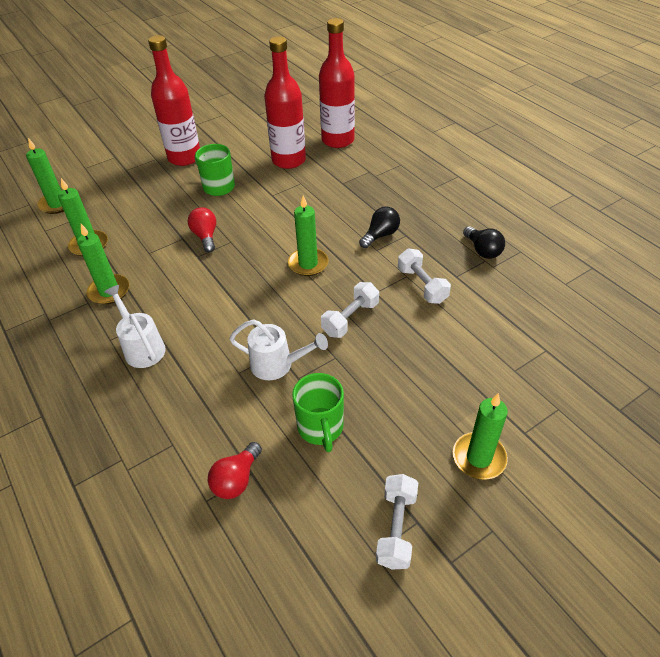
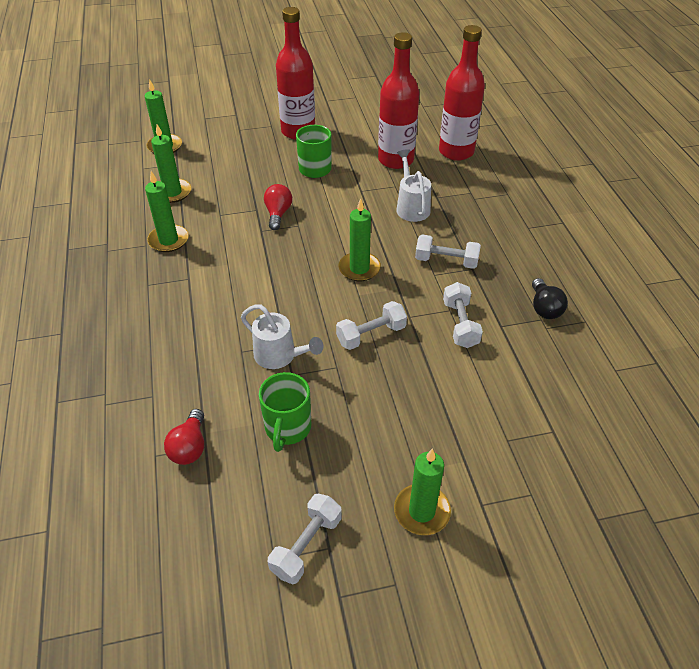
camera: 20 degrees right, 0 degrees up
white watering can [104,285,166,368] -> white watering can moved to [396,149,431,222]
red light bulb [208,442,262,499] -> red light bulb turned 45 degrees counterclockwise [164,409,204,465]
black light bulb [359,206,400,248] -> white dumbbell [415,234,481,269]

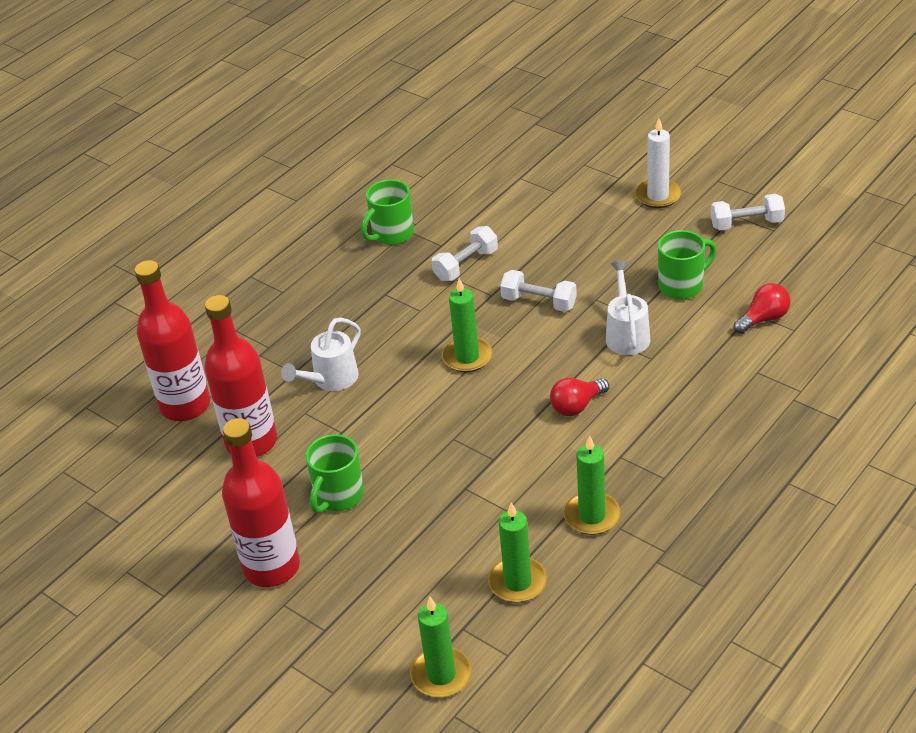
camera: 125 degrees left, 5 degrees down
red light bulb [264,184,292,230] -> red light bulb moved to [550,378,609,416]
green candle [394,449,451,535] -> white candle [635,118,681,208]
white dumbbell [415,234,481,269] -> none
black light bulb [532,278,568,319] -> green mug [361,179,414,245]

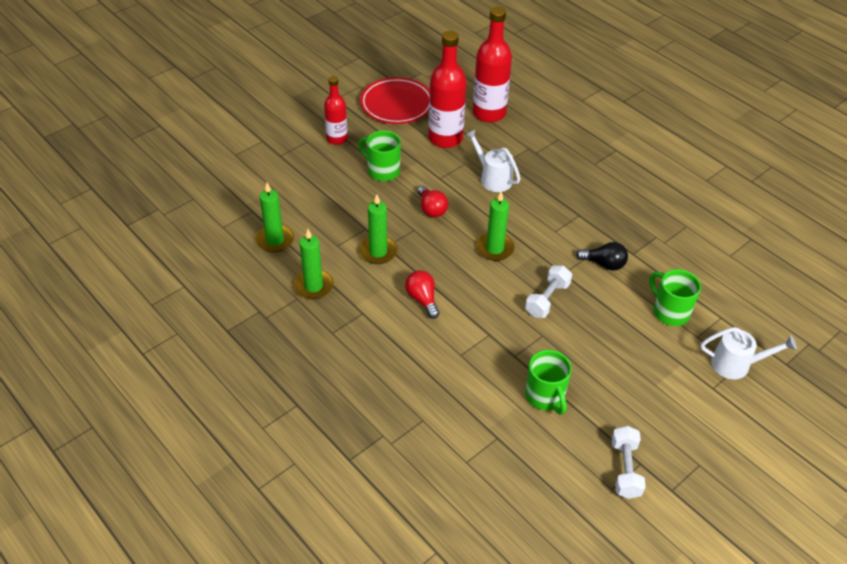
camera: 95 degrees right, 5 degrees up
red bottle [222,418,300,587] -> red bottle [324,76,348,145], size x0.61
green mug [361,179,414,245] -> green mug moved to [649,269,701,326]
green candle [410,597,472,697] -> green candle moved to [359,194,398,264]
white dumbbell [432,226,498,281] -> black light bulb [576,242,628,270]
white watering can [606,261,650,355] -> white watering can moved to [701,327,797,379]
white candle [635,118,681,208] -> none
red light bulb [734,283,791,334] -> red light bulb moved to [418,186,448,218]
none -> red plate [360,77,430,124]

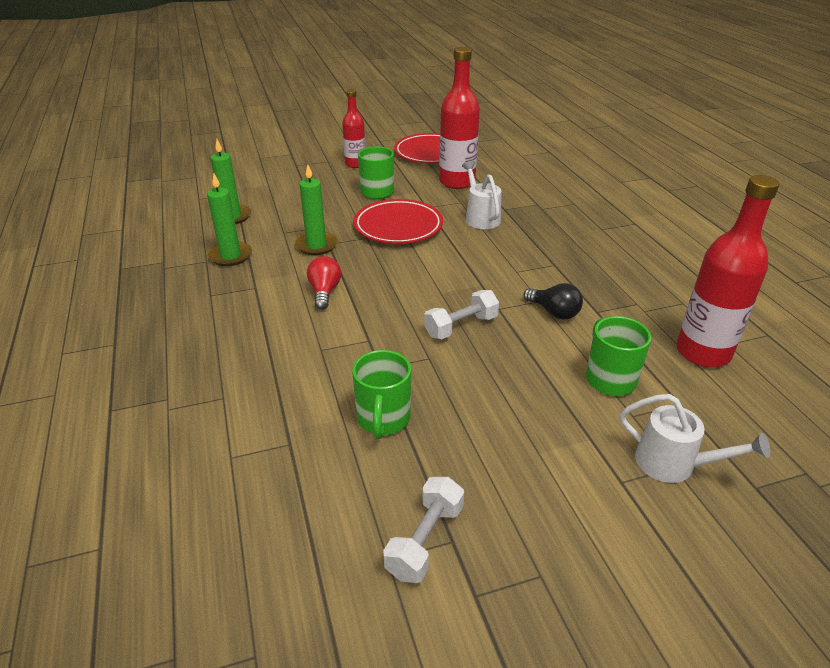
camera: 25 degrees right, 10 degrees down
red light bulb [418,186,448,218] -> red plate [353,199,443,244]
red bottle [473,7,512,123] -> red bottle moved to [676,175,780,368]
green candle [476,191,515,261] -> none

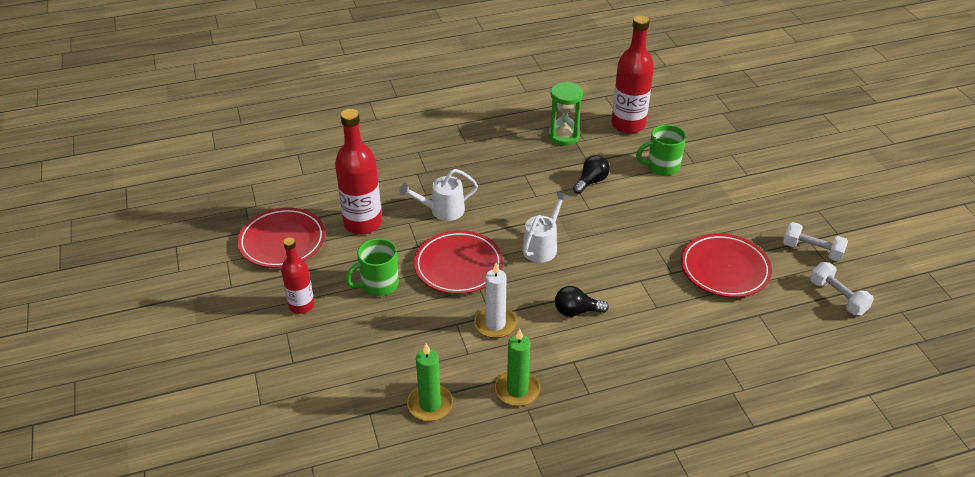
camera: 90 degrees left, 5 degrees up
green candle [295,165,338,255] -> white candle [474,262,517,338]
red light bulb [307,256,341,310] -> black light bulb [555,286,609,317]
green mug [352,350,411,439] -> red plate [681,233,772,298]
white dumbbell [424,290,499,339] -> white dumbbell moved to [810,262,874,315]
white watering can [620,394,770,483] -> white watering can moved to [522,191,569,263]
none -> green hourglass [548,82,583,146]

